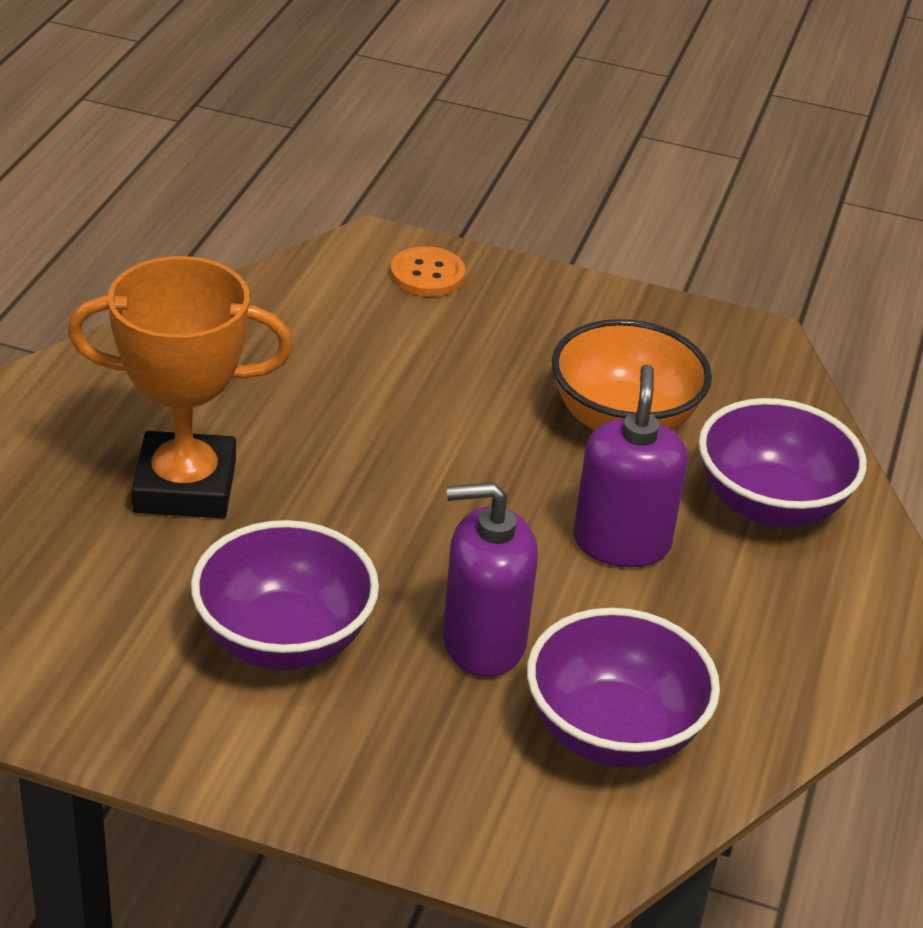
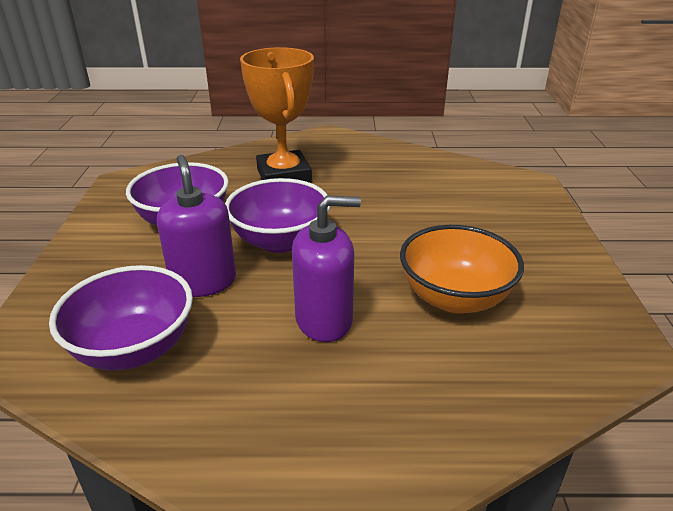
camera: 75 degrees right, 5 degrees down
orange button [390,246,465,297] -> none
purple bowl [699,398,867,527] -> purple bowl moved to [225,178,330,253]

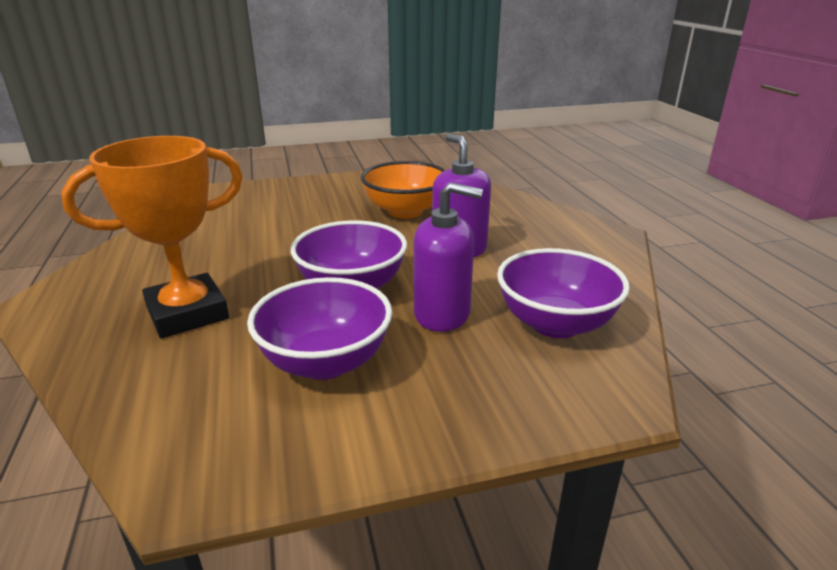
camera: 105 degrees left, 5 degrees down
purple soap dispenser [157,155,236,297] -> purple soap dispenser turned 135 degrees counterclockwise [413,182,483,332]

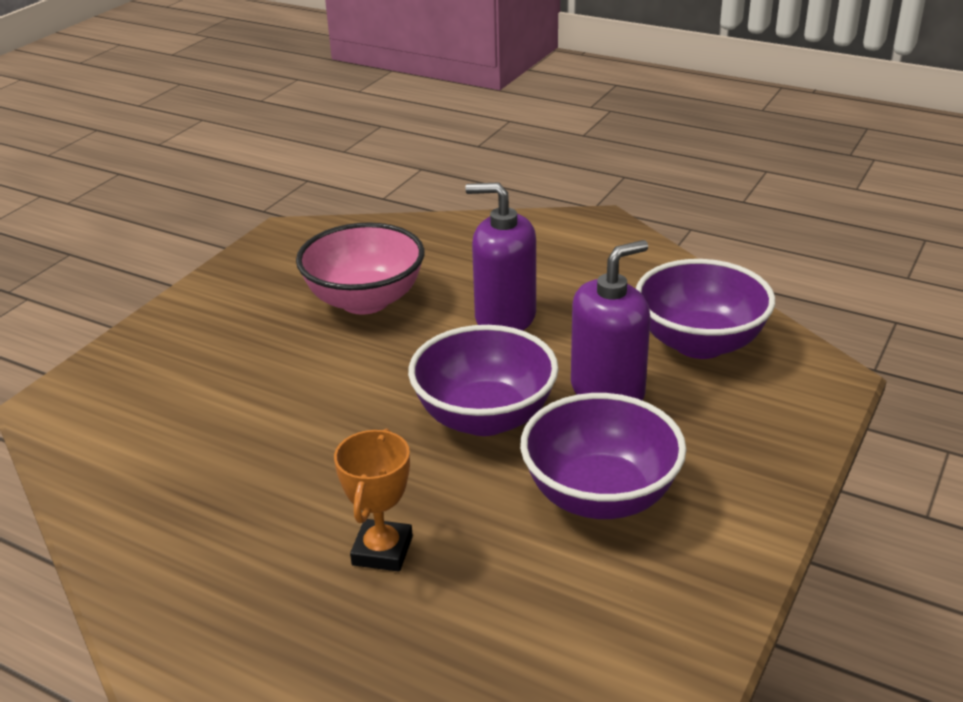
camera: 45 degrees left, 5 degrees up
orange trophy [61,136,243,338] -> orange trophy [334,429,413,572], size x0.55
orange bowl [361,161,445,218] -> pink bowl [296,222,425,315]

